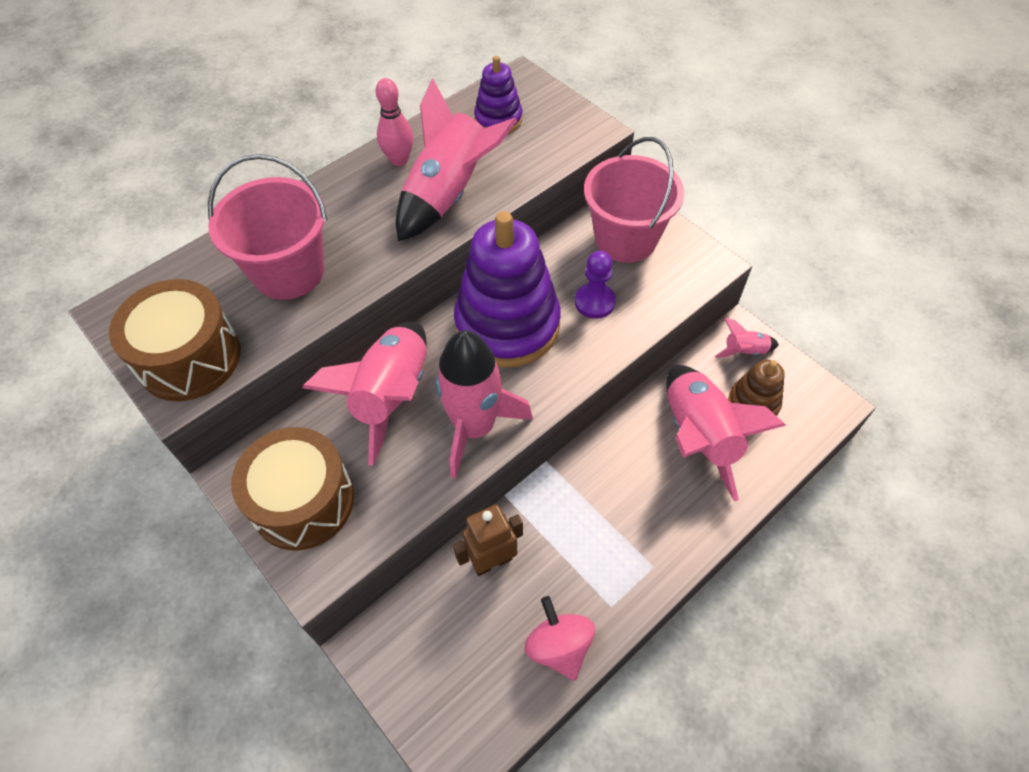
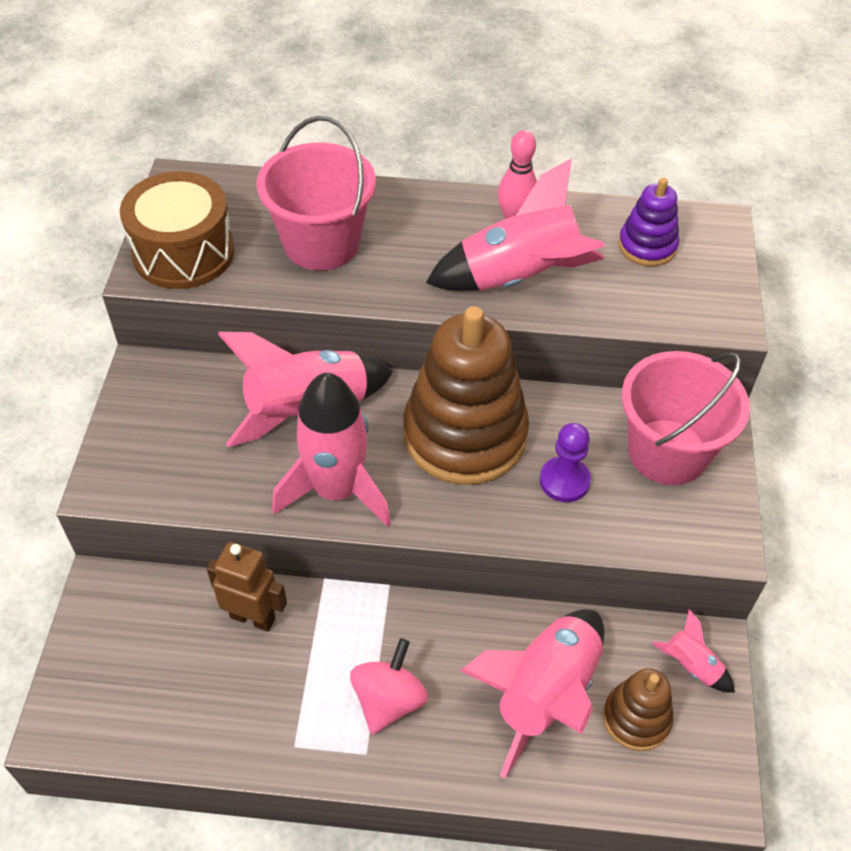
camera: 45 degrees right, 5 degrees down
brown drum [231,427,354,550] -> none
purple stacking toy [454,211,561,368] -> brown stacking toy [403,306,529,485]
pink spinning top [524,596,595,680] -> pink spinning top moved to [350,638,428,735]

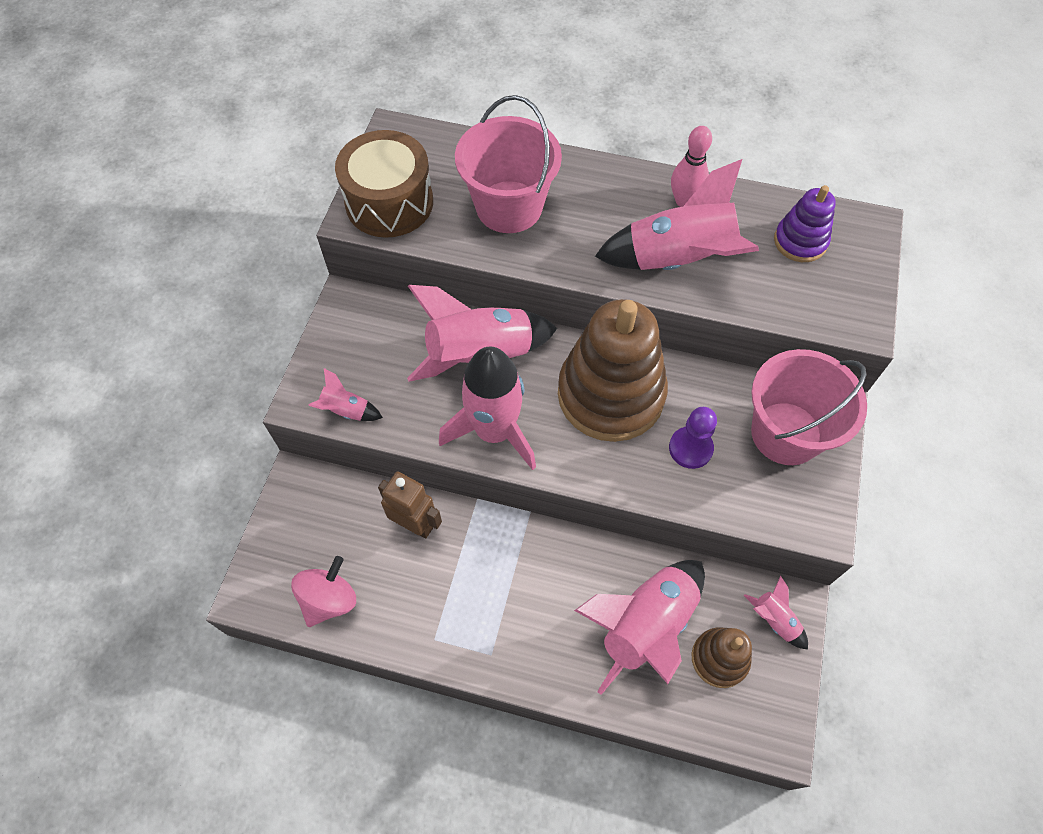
camera: 10 degrees right, 10 degrees up
pink spinning top [350,638,428,735] -> pink spinning top moved to [291,556,356,627]
none -> pink rocket [308,368,383,421]

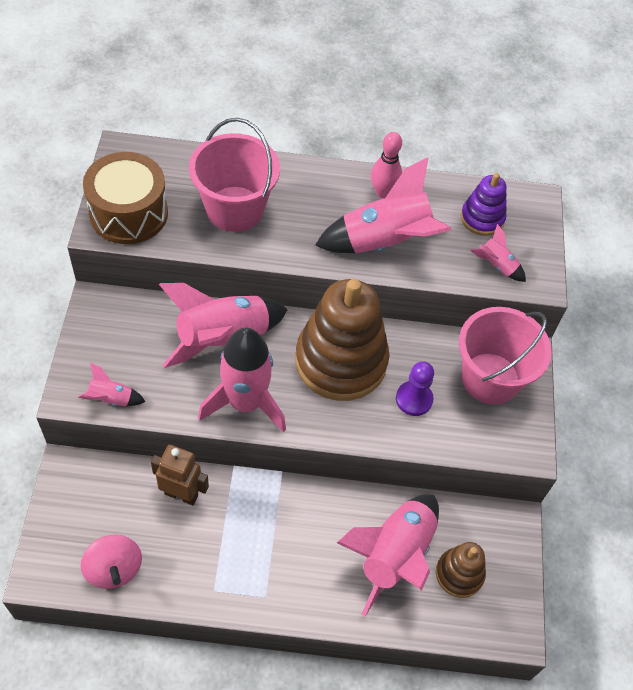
camera: 15 degrees left, 5 degrees down
pink spinning top [291,556,356,627] -> pink spinning top turned 135 degrees clockwise [81,534,142,589]
pink rocket [744,576,808,650] -> pink rocket moved to [470,224,526,282]

